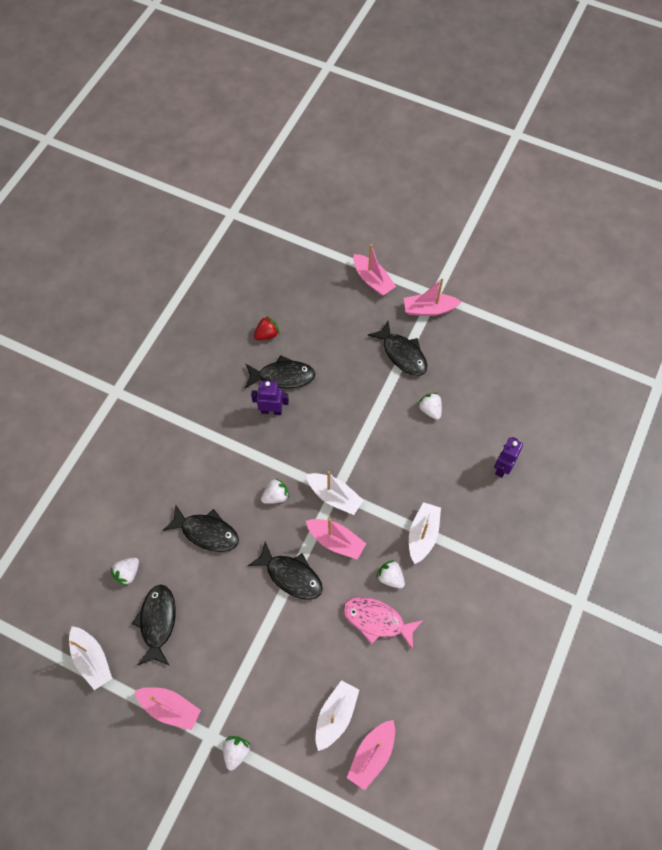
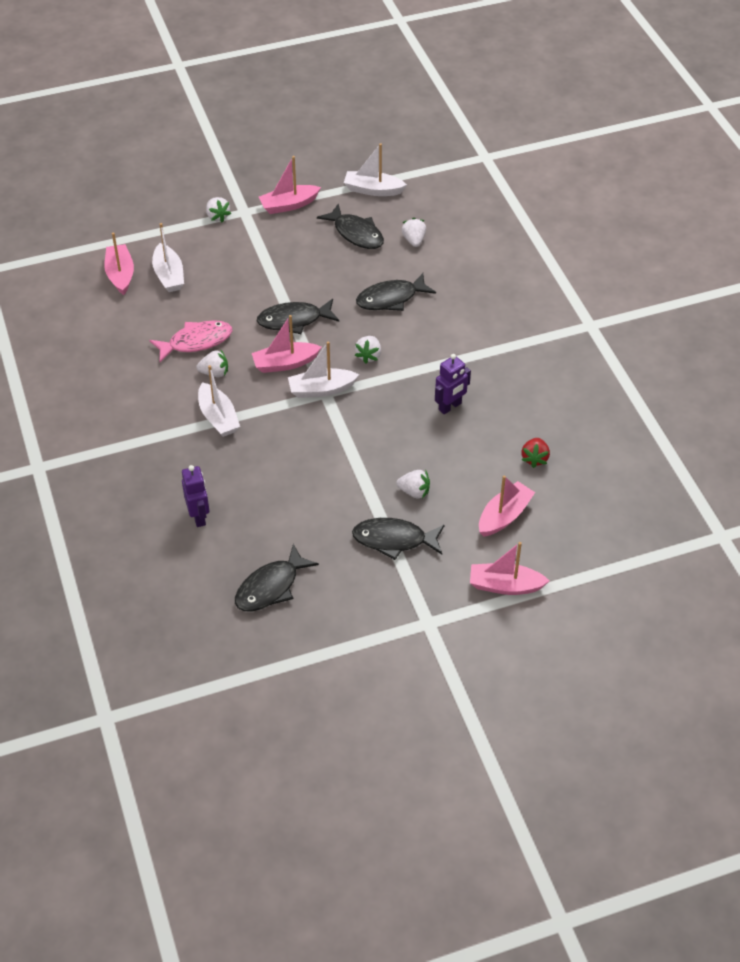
camera: 135 degrees right, 15 degrees down
black fish [245,355,315,389] -> black fish moved to [235,544,319,611]
pink boat [404,279,461,316] -> pink boat moved to [479,476,535,537]
white strawberry [418,393,442,420] -> white strawberry moved to [396,470,430,499]

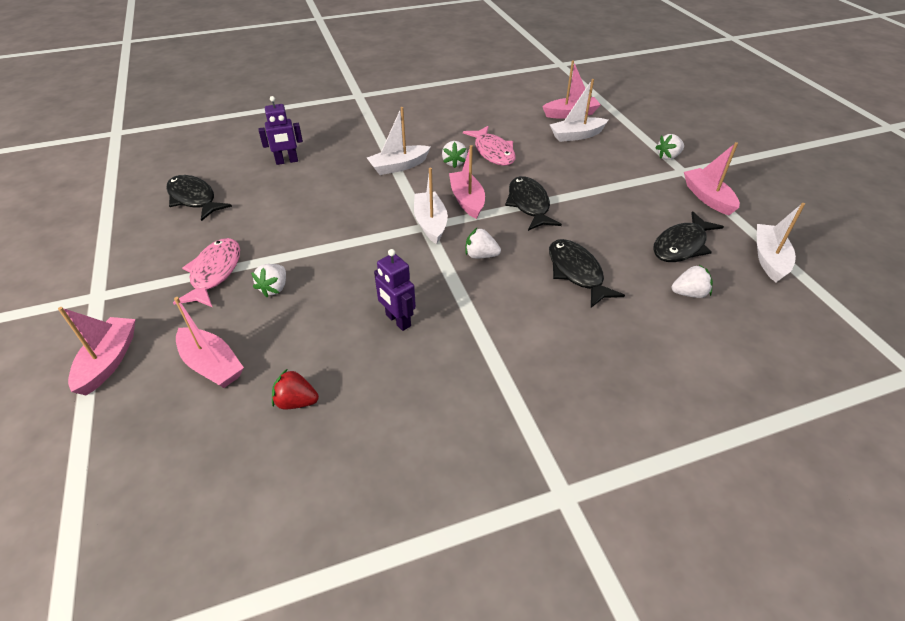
camera: 90 degrees right, 5 degrees down
black fish [352,518,444,560] -> pink fish [173,238,240,307]

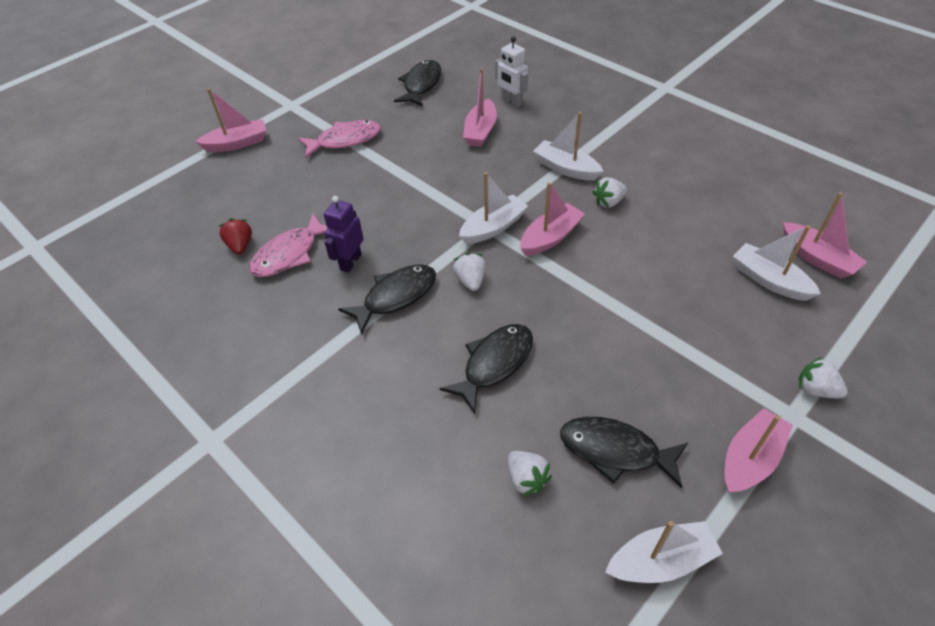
camera: 65 degrees right, 5 degrees up
pink boat [174,297,244,388] -> pink boat moved to [463,68,497,147]
white strawberry [251,264,286,297] -> none
purple robot [258,96,303,165] -> white robot [495,36,528,108]
pink fish [463,126,516,166] -> pink fish moved to [249,214,328,277]
black fish [505,176,562,231] -> black fish moved to [338,264,436,335]

